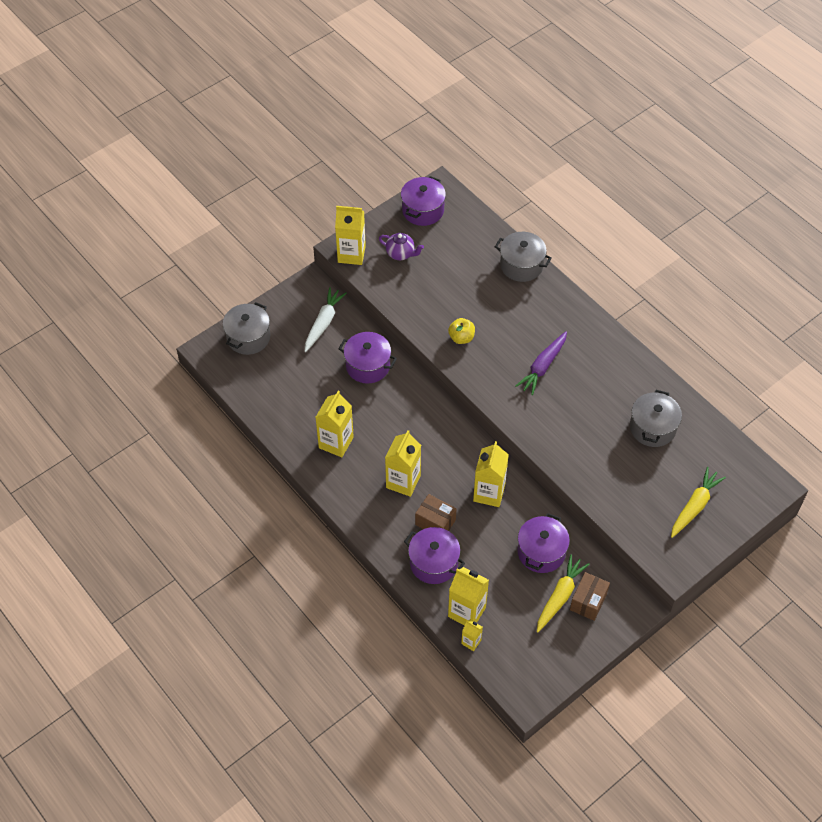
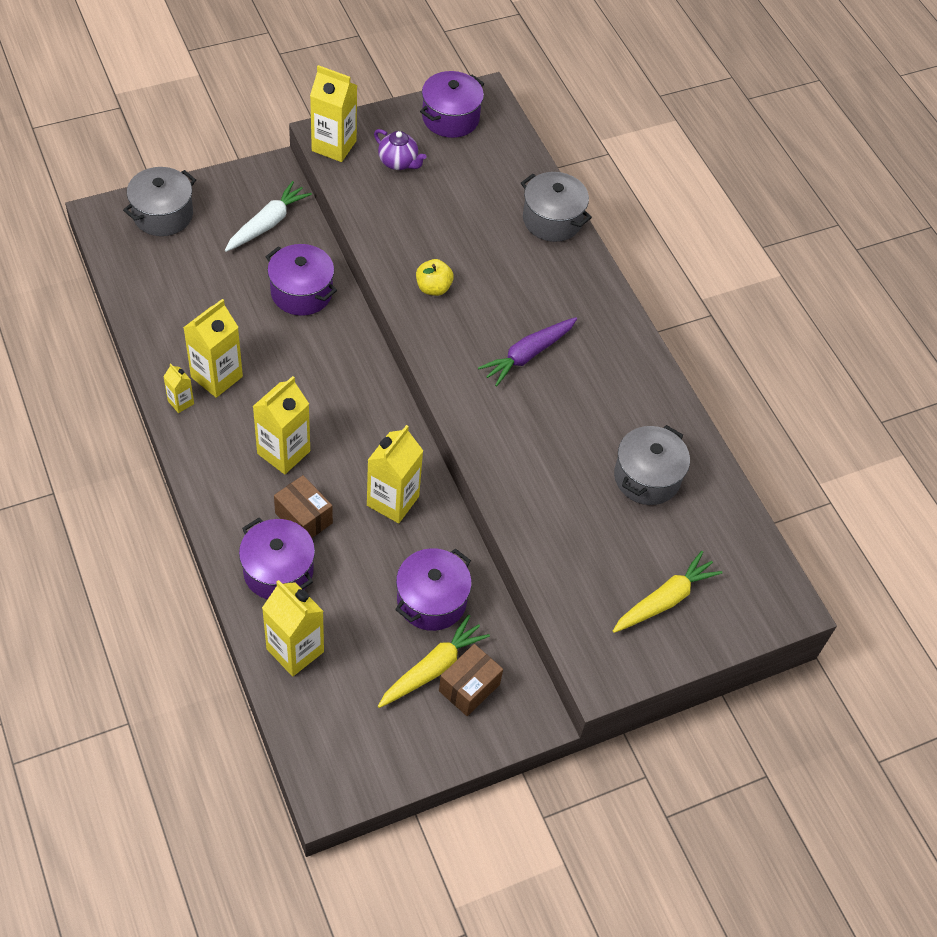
camera: 10 degrees right, 0 degrees up
yellow carton [461,620,483,651] -> yellow carton moved to [163,363,194,413]

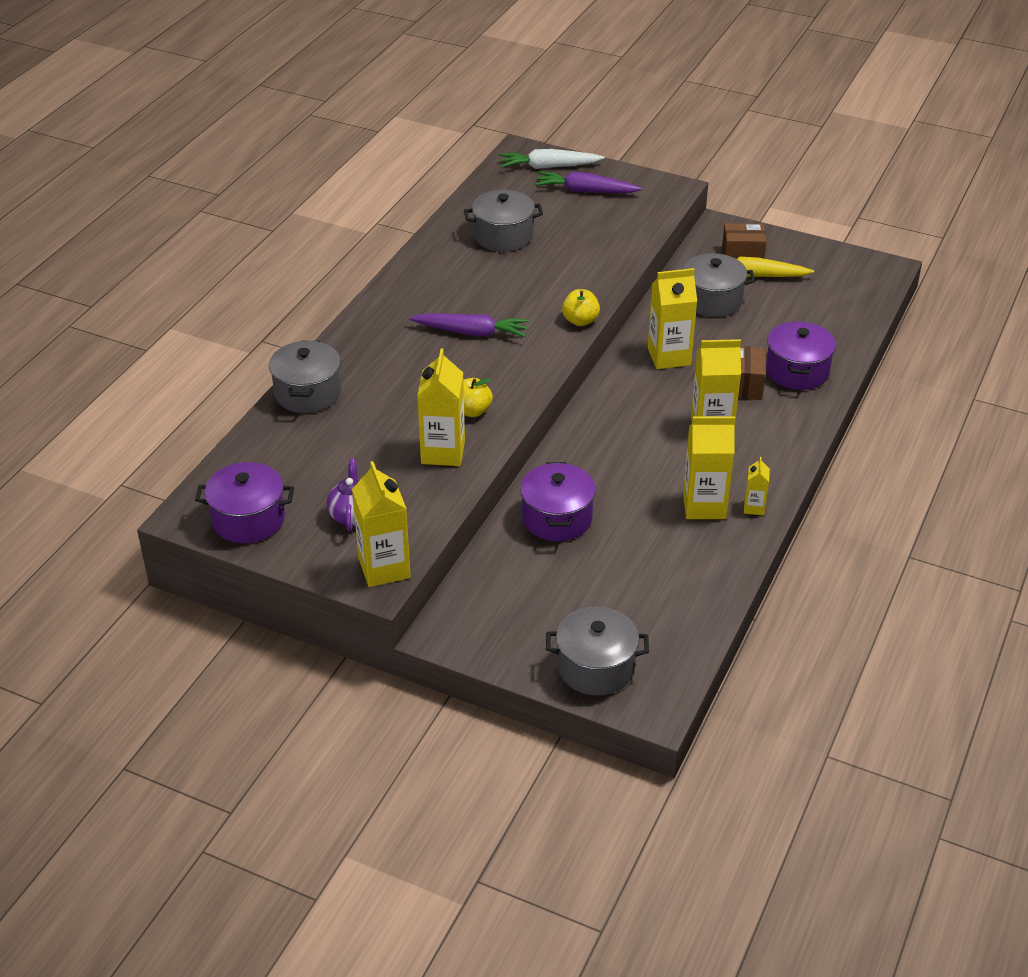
camera: 125 degrees left, 15 degrees down
white carrot [225,181,312,252] -> white carrot moved to [499,149,604,169]
yellow carton [262,580,324,676] -> yellow carton moved to [417,348,465,466]
purple pot [395,548,472,631] -> grey pot [683,253,755,317]
yellow carrot [613,551,723,633] -> purple carrot [535,172,642,193]
none -> yellow apple [562,289,600,326]

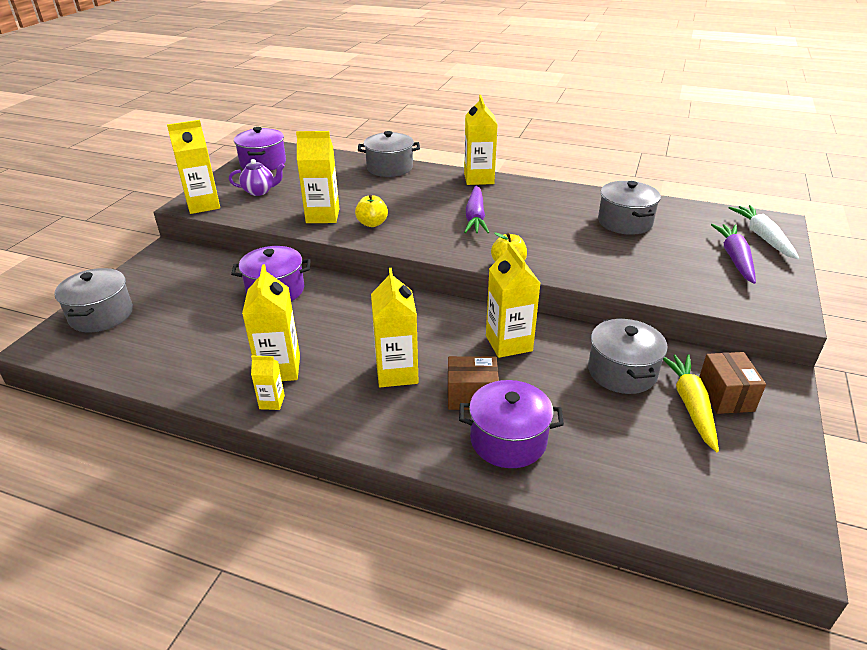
camera: 85 degrees right, 5 degrees down
none -> yellow carton [464,95,498,185]

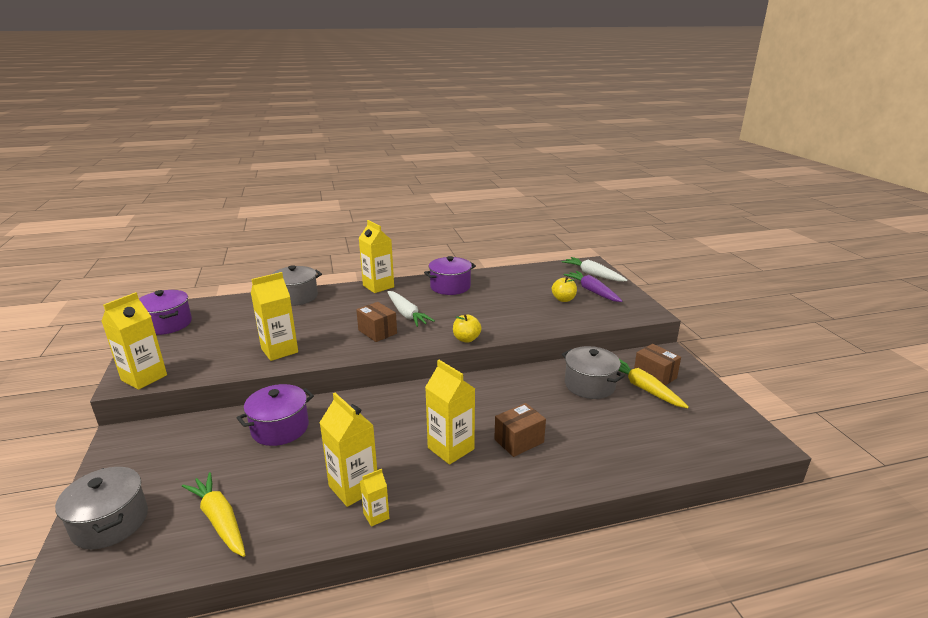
camera: 35 degrees left, 10 degrees down
purple teapot [229,159,285,196] -> none
yellow apple [355,195,388,227] -> yellow apple moved to [552,277,577,302]
purple pot [459,380,564,468] -> purple pot moved to [424,256,476,295]
purple carrot [464,186,490,233] -> white carrot [387,291,435,327]
yellow carton [486,242,541,358] -> none
grey pot [598,181,661,235] -> none
none -> yellow carrot [182,472,245,557]
none -> brown box [356,302,397,342]

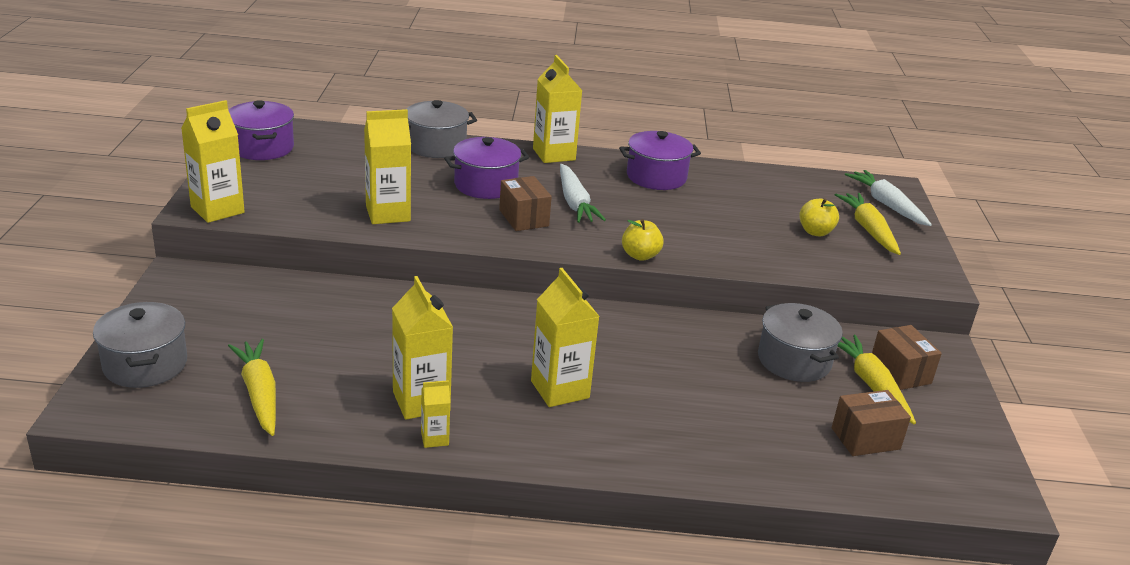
camera: 15 degrees right, 5 degrees up
purple pot [237,384,314,446] -> purple pot moved to [444,137,529,199]
brown box [494,403,546,457] -> brown box moved to [832,390,911,456]
purple carrot [563,271,622,302] -> yellow carrot [835,193,901,255]

